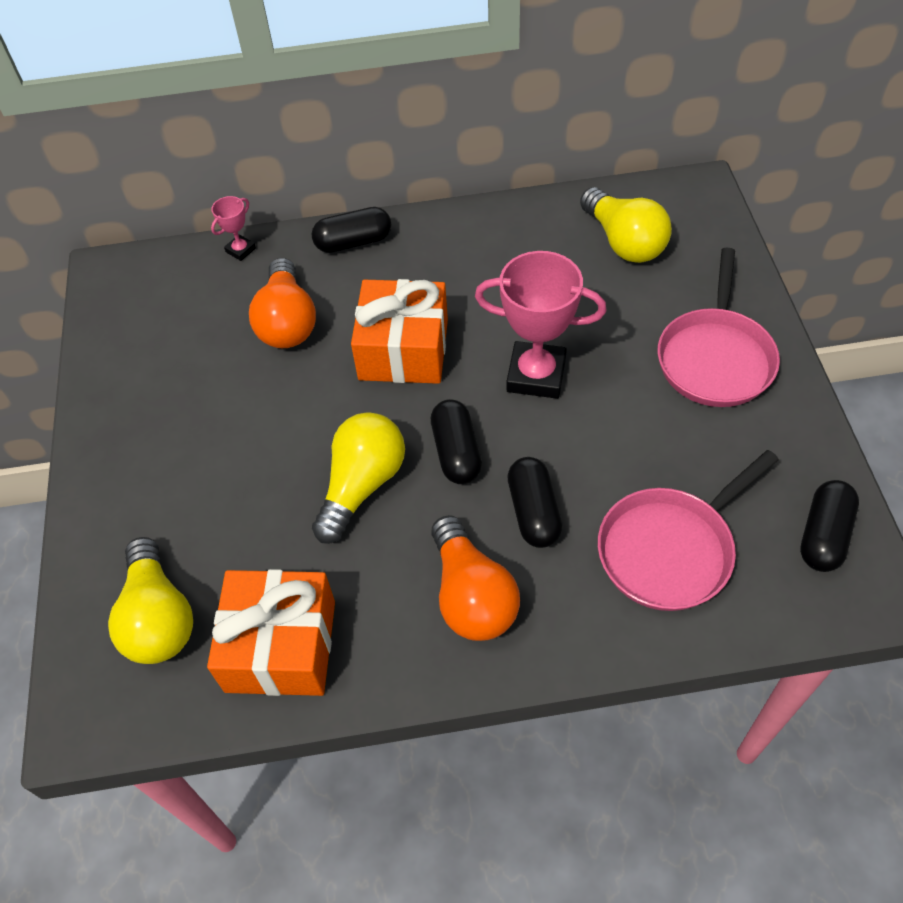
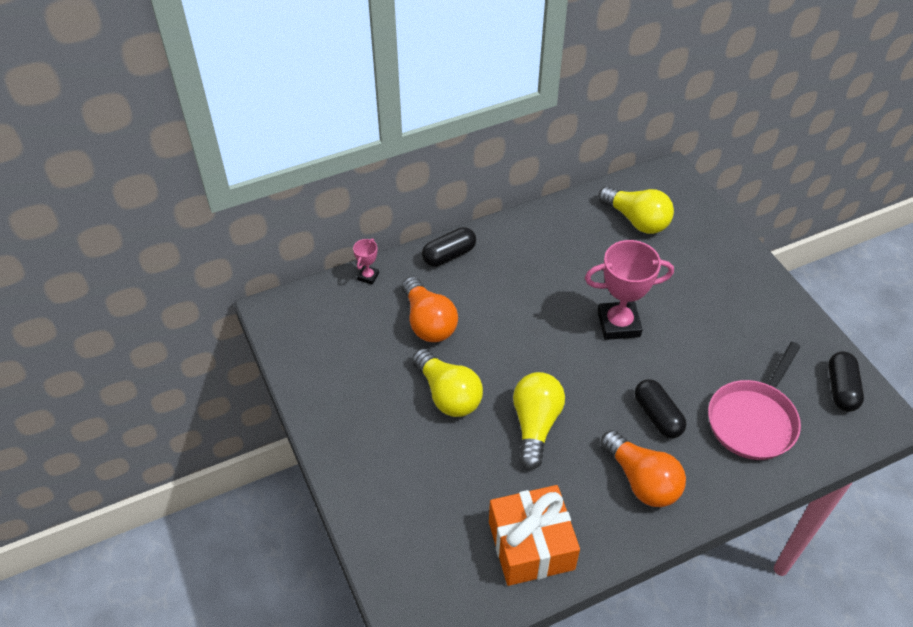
camera: 20 degrees left, 5 degrees down
yellow light bulb [108,537,193,664] -> yellow light bulb moved to [412,348,483,417]
orange gift [351,279,448,384] -> none
black capsule [431,399,482,484] -> none
pink pan [657,248,780,407] -> none

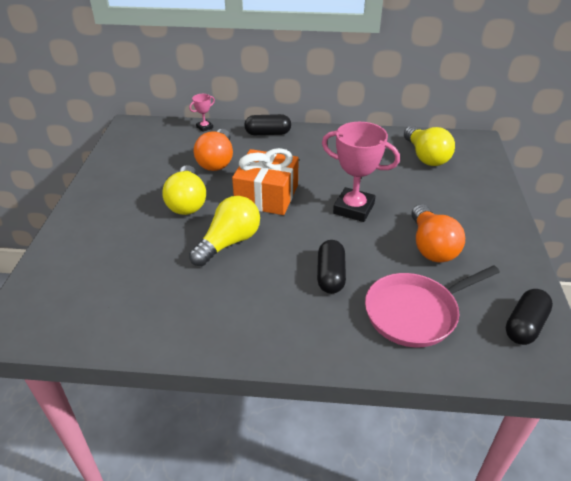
camera: 30 degrees right, 10 degrees down
orange gift [489,485,580,586] -> orange gift moved to [232,148,299,215]
orange light bulb [600,430,686,507] -> orange light bulb moved to [411,204,465,263]

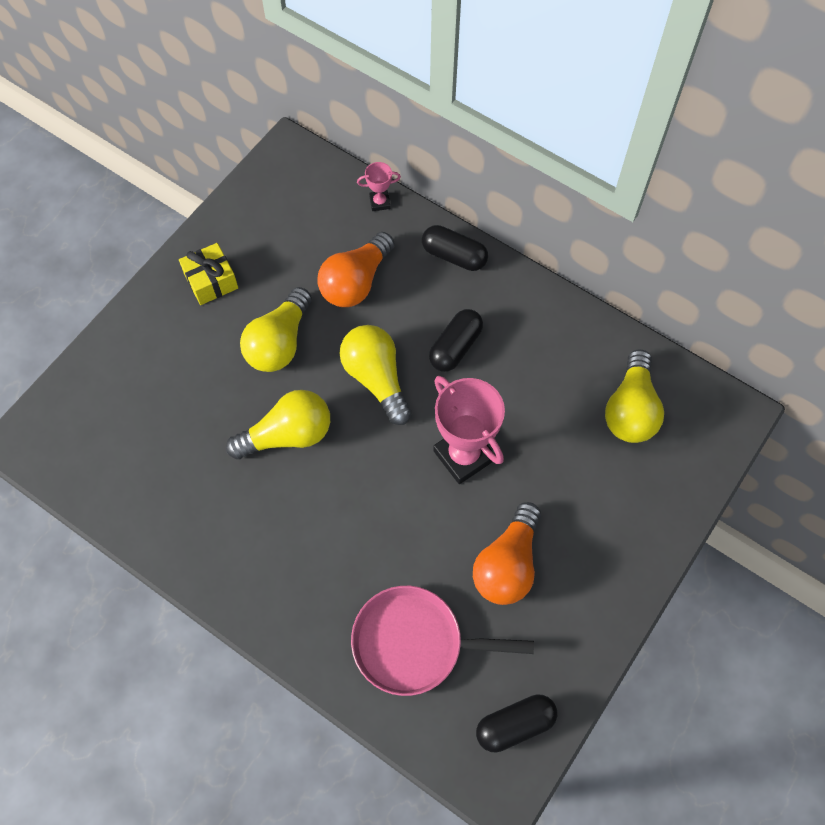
camera: 30 degrees right, 25 degrees up
orange gift [232,148,299,215] -> yellow light bulb [340,325,412,425]
black capsule [317,240,346,294] -> black capsule moved to [429,309,483,372]
none -> yellow gift [179,243,238,305]

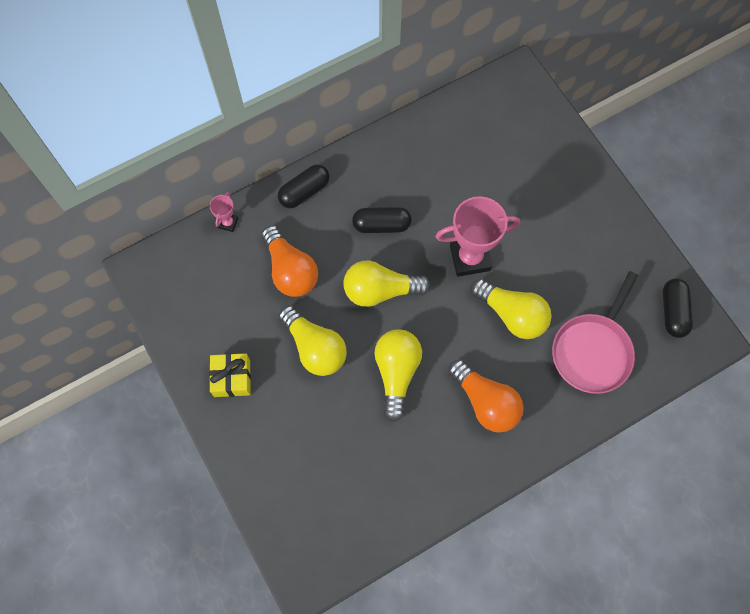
camera: 65 degrees left, 5 degrees up
black capsule [429,309,483,372] -> black capsule turned 60 degrees counterclockwise [352,207,412,233]
orange light bulb [473,502,541,605] -> orange light bulb moved to [448,359,524,433]
yellow light bulb [605,349,664,443] -> yellow light bulb moved to [471,279,552,339]

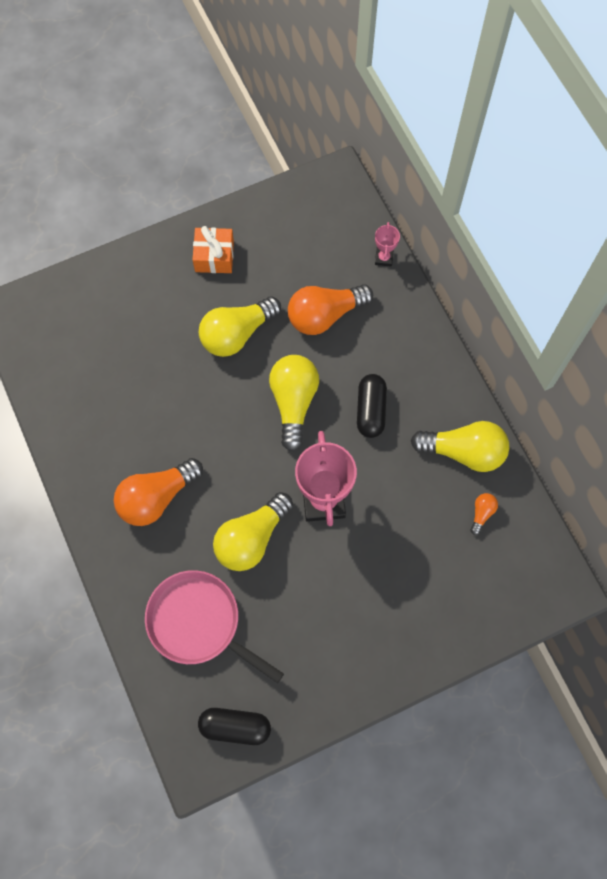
camera: 95 degrees right, 0 degrees up
yellow gift [209,353,251,397] -> orange gift [192,226,234,273]
pink trophy [210,192,238,232] -> pink trophy turned 75 degrees clockwise [375,222,400,267]
black capsule [278,164,330,208] -> none
yellow light bulb [374,329,422,422] -> yellow light bulb moved to [411,421,509,472]
none -> orange light bulb [470,493,498,535]

